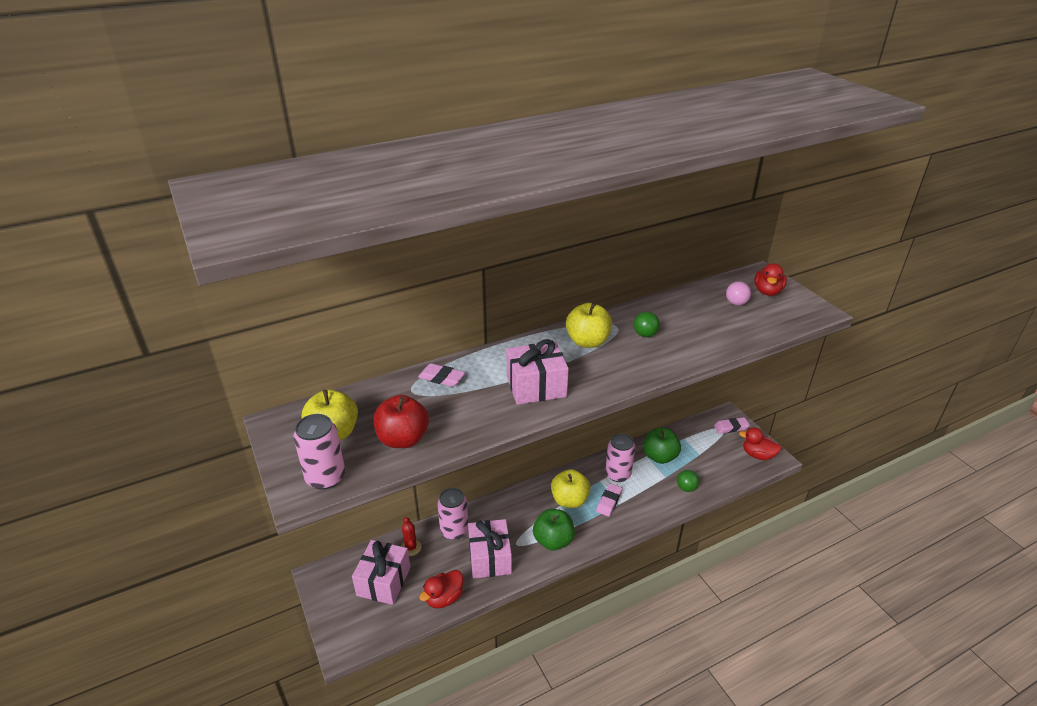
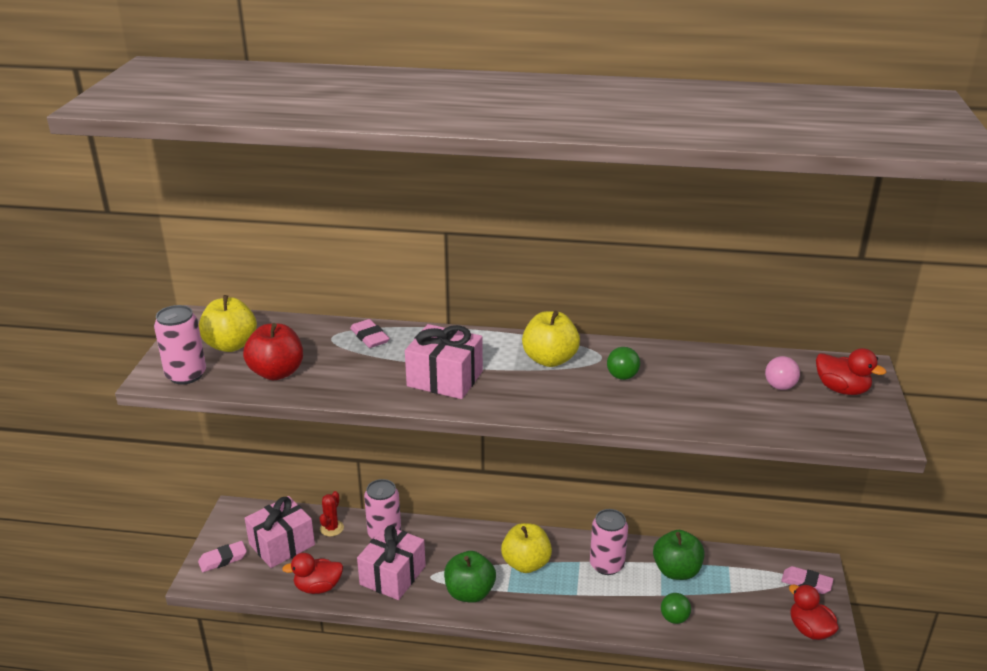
camera: 35 degrees right, 5 degrees down
pink eraser [596,483,623,517] -> pink eraser moved to [198,541,247,572]
red duck [754,263,787,296] -> red duck turned 105 degrees counterclockwise [816,348,886,395]

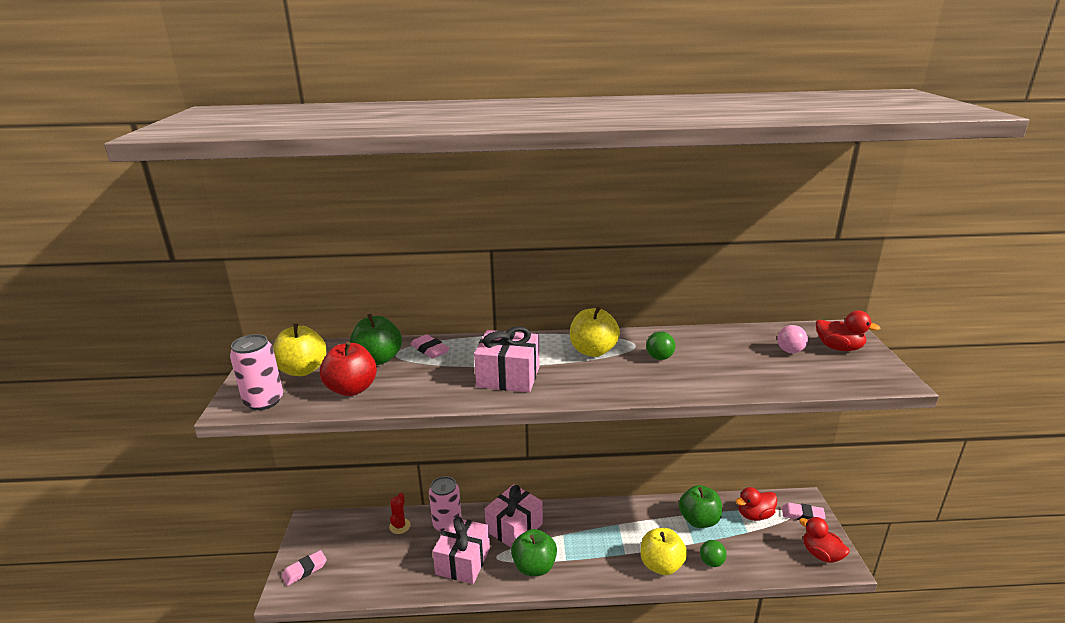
camera: 10 degrees left, 5 degrees down
pink gift [245,496,315,568] -> pink gift moved to [485,484,543,548]
red duck [282,553,343,594] -> red duck moved to [735,487,777,521]
yellow apple [501,523,552,573] -> yellow apple moved to [641,528,687,575]
pink can [590,509,628,575] -> none
none -> green apple [350,314,402,365]

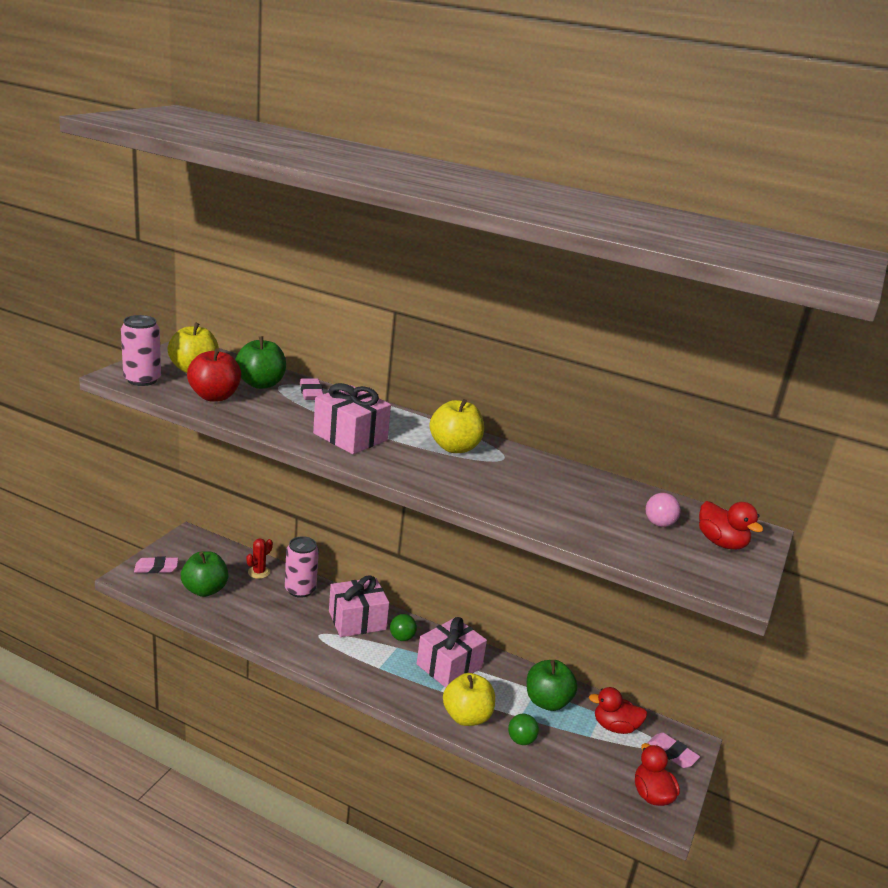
camera: 25 degrees right, 0 degrees up
pink gift [433,516,490,584] -> pink gift moved to [417,617,487,688]
green apple [511,529,557,576] -> green apple moved to [181,551,229,597]
green ball [646,331,675,360] -> green ball moved to [390,614,417,641]

